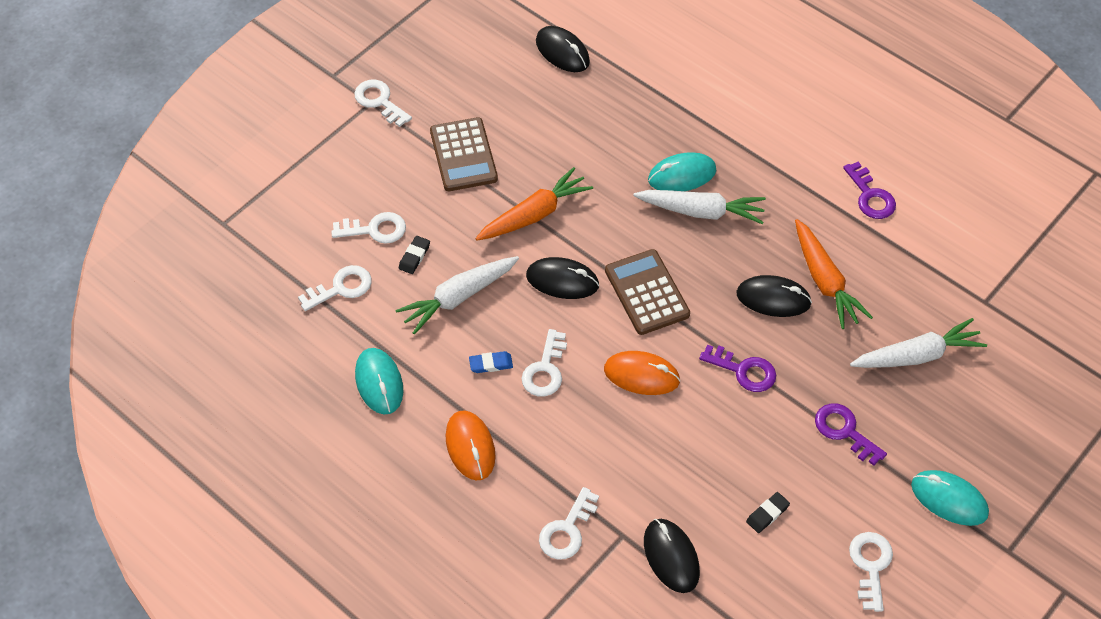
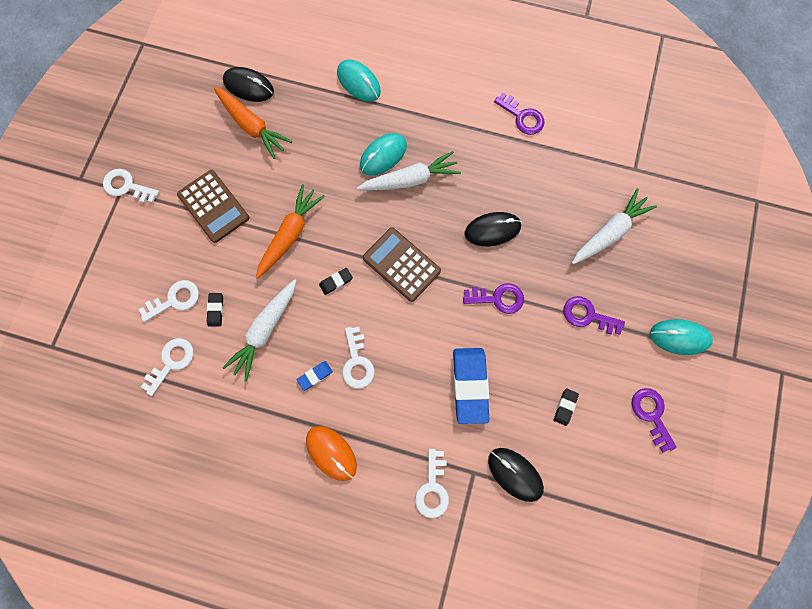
camera: 25 degrees left, 20 degrees up
turquoise mouse [355,348,403,414] -> turquoise mouse moved to [337,60,381,102]
black mouse [526,257,599,299] -> black eraser [319,268,353,295]
orange mouse [604,351,680,395] -> none
orange carrot [795,219,873,329] -> orange carrot moved to [214,87,292,159]
white key [849,532,893,612] -> purple key [632,388,677,453]
none -> blue eraser [453,348,489,424]

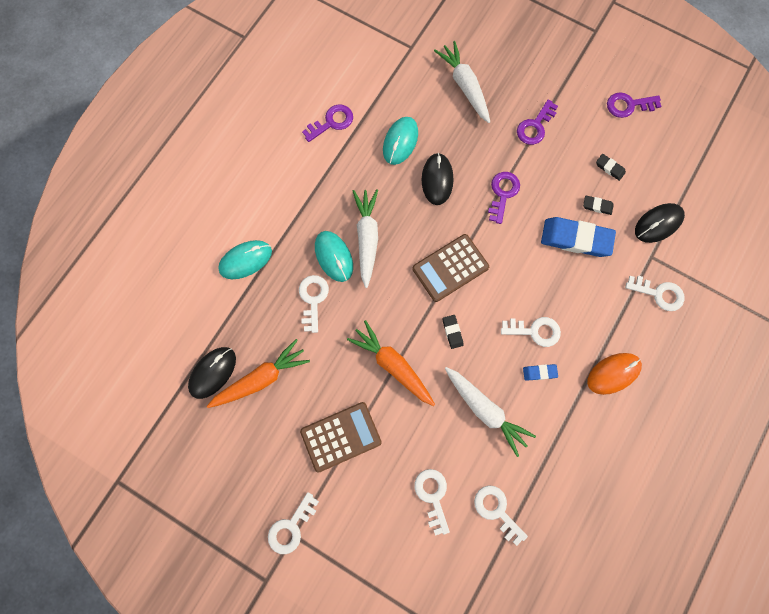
camera: 75 degrees left, 0 degrees up
black eraser [207,293,223,327] -> black eraser moved to [583,196,614,215]
blue eraser [297,361,333,391] -> blue eraser turned 75 degrees counterclockwise [523,364,558,381]
turquoise mouse [650,319,713,355] -> turquoise mouse moved to [383,117,418,165]
none -> white key [299,275,329,333]

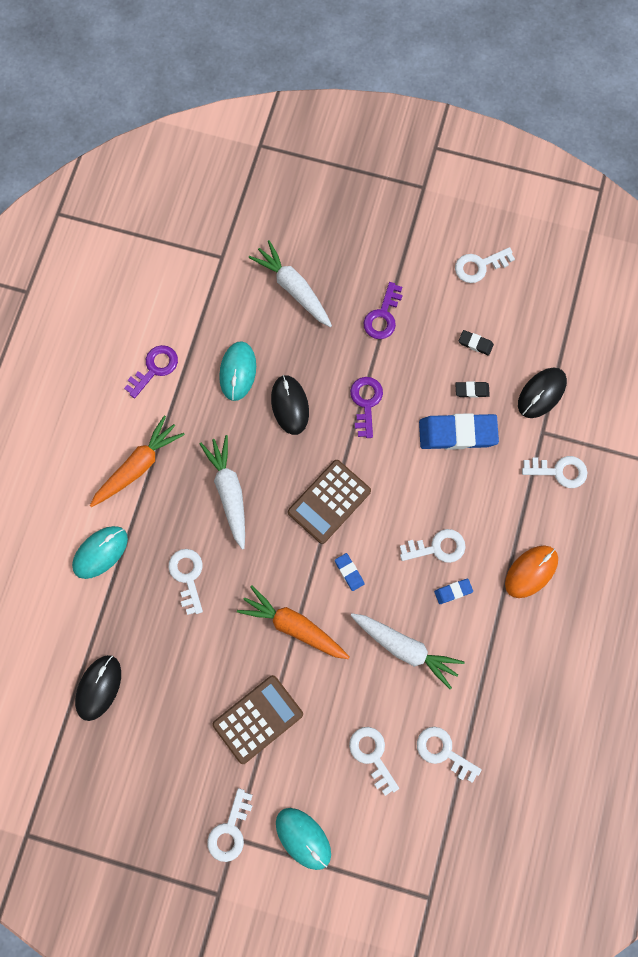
camera: 15 degrees left, 0 degrees up
orange carrot [207,339,310,408] -> orange carrot moved to [90,415,185,507]
turquoise mouse [315,231,353,282] -> turquoise mouse moved to [276,808,331,870]
black eraser [443,315,464,349] -> blue eraser [335,553,364,591]
purple key [607,92,661,118] -> white key [455,247,515,283]

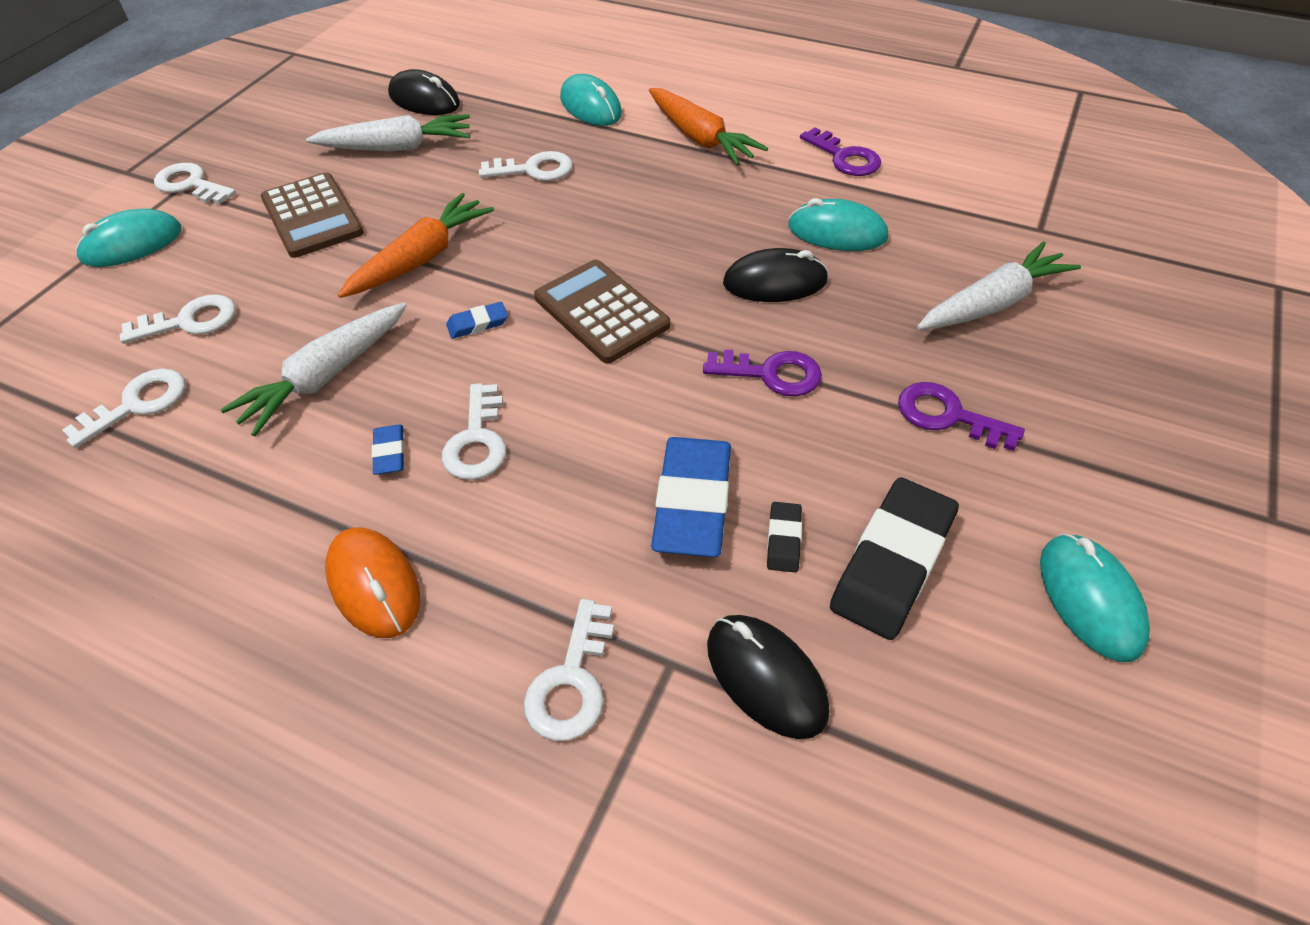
camera: 100 degrees right, 25 degrees down
white carrot [199,435,245,550] -> white carrot moved to [306,114,470,152]
white key [455,247,515,283] -> turquoise mouse [1040,533,1150,662]
black eraser [459,330,494,356] -> black eraser [830,478,959,640], size x2.20

